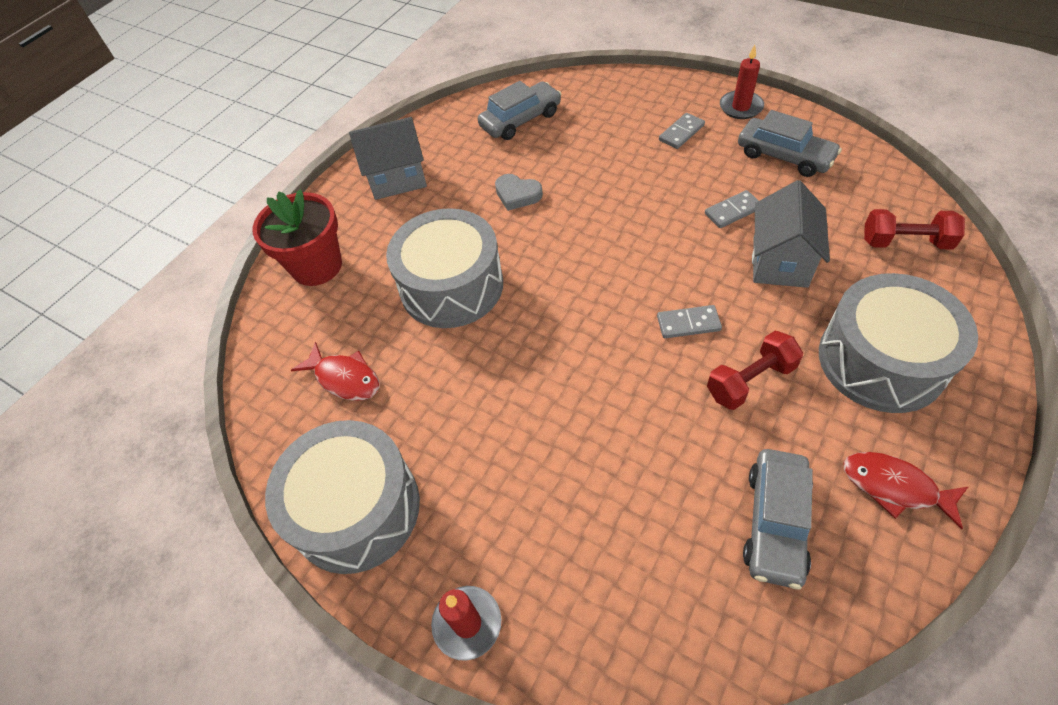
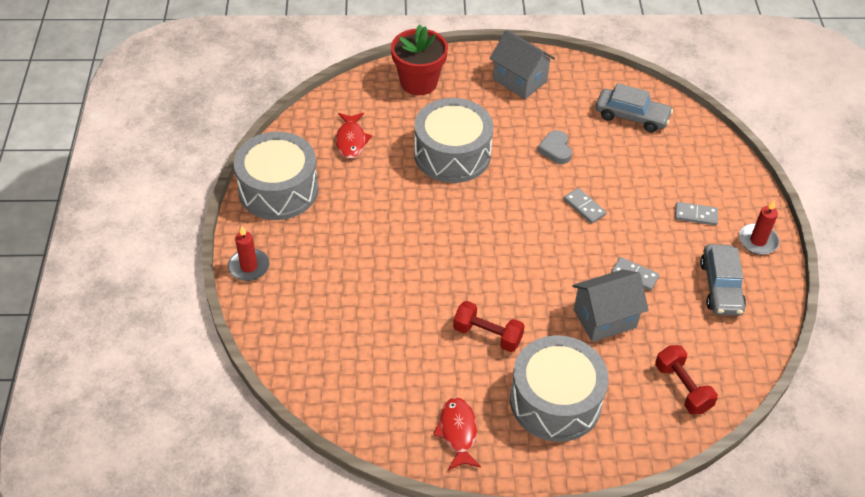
camera: 50 degrees right, 5 degrees down
grey domino [657,305,722,338] -> grey domino moved to [564,188,607,224]
grey car [743,449,813,589] -> none

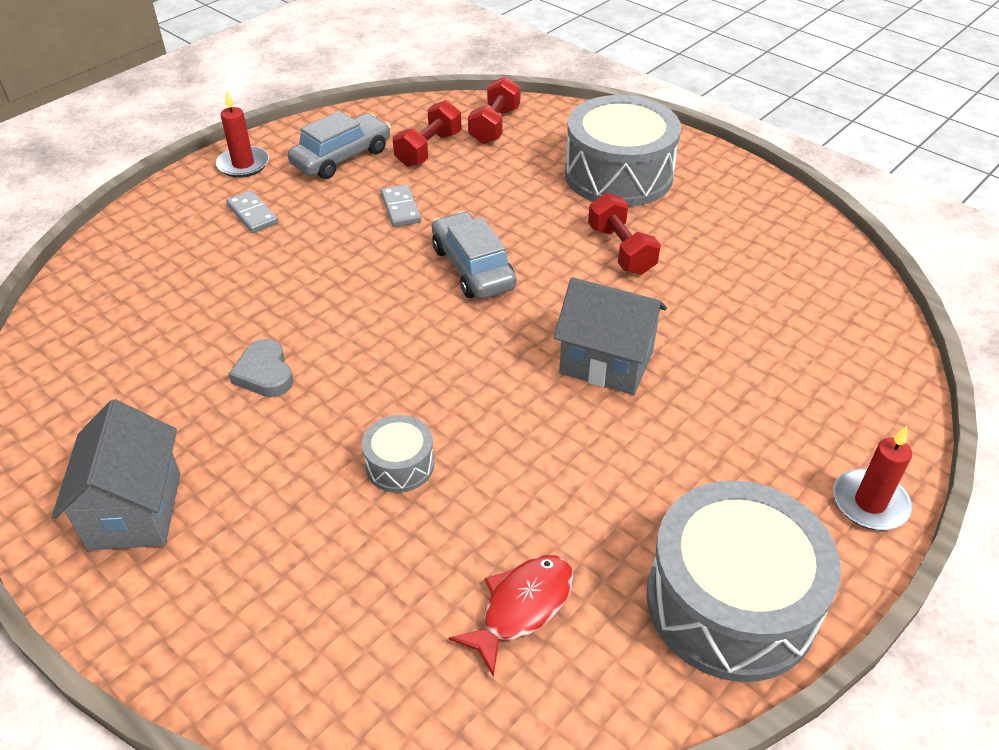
camera: 135 degrees left, 5 degrees down
red flower pot [391,25,448,95] -> none
grey drum [414,98,493,183] -> grey drum [362,415,434,493], size x0.46
red fish [433,397,481,470] -> none
grey heart [537,130,572,164] -> grey heart turned 120 degrees clockwise [229,339,293,397]
grey domino [564,188,607,224] -> none
grey house [572,269,649,342] -> grey house moved to [554,277,667,395]
grey car [596,83,673,132] -> grey car moved to [432,212,517,299]
none -> red dumbbell [393,100,462,167]

